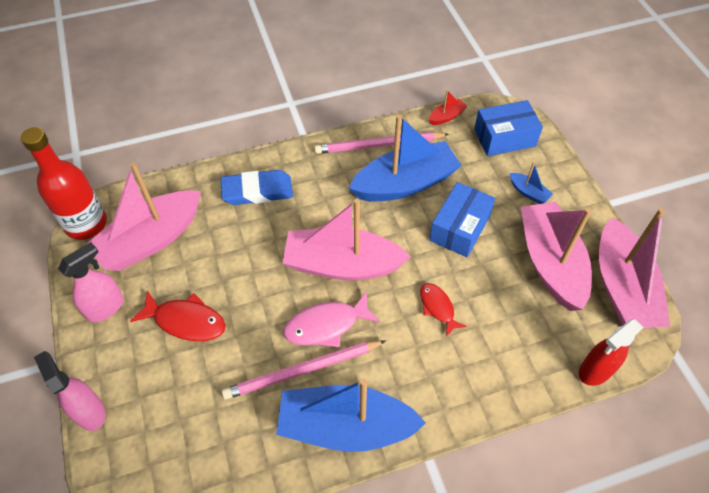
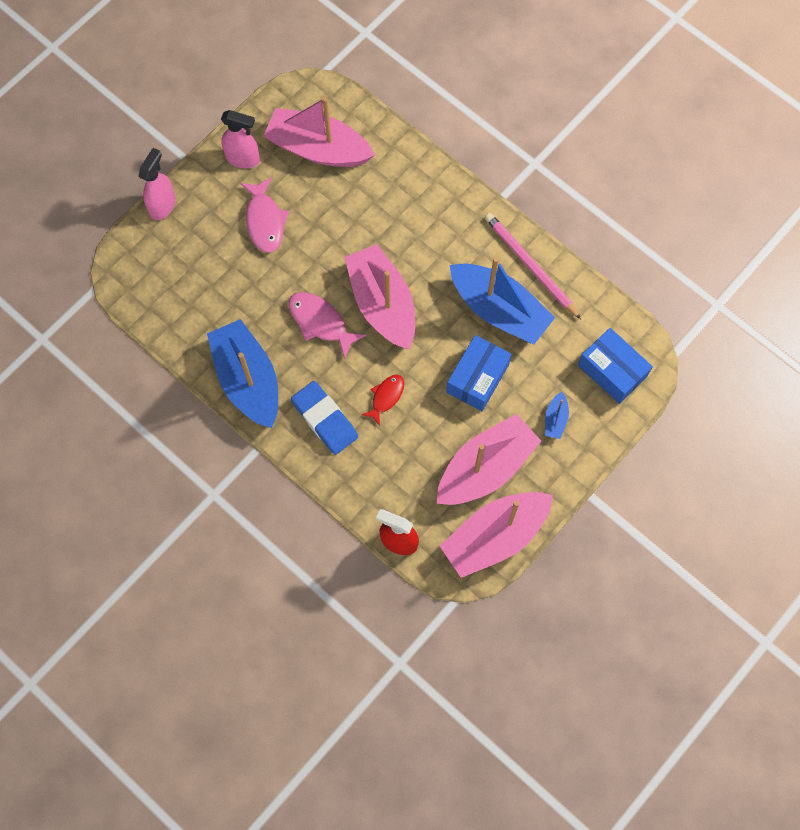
camera: 60 degrees right, 15 degrees up
red bottle [21,127,107,240] -> none
red fish [130,291,226,341] -> pink fish [240,177,289,253]
blue eraser [221,170,293,205] -> blue eraser moved to [291,381,358,455]
pink pencil [222,340,386,400] -> none
red boat [429,90,467,125] -> none
blue box [429,182,495,257] -> blue box turned 60 degrees counterclockwise [446,335,512,411]

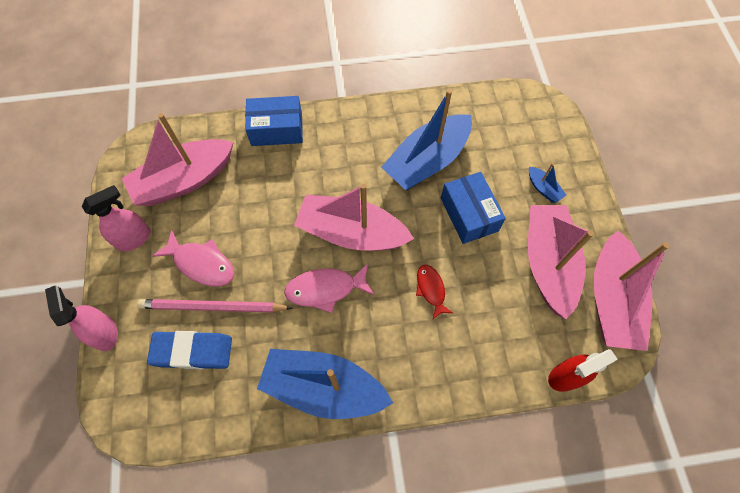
camera: 50 degrees left, 5 degrees down
blue eraser [291,381,358,455] -> blue eraser moved to [147,331,232,369]
blue boat [450,257,555,344] -> blue boat turned 150 degrees clockwise [381,89,472,190]
pink pencil [485,213,581,319] -> pink pencil moved to [137,299,292,313]
blue box [578,328,653,404] -> blue box moved to [245,96,303,146]

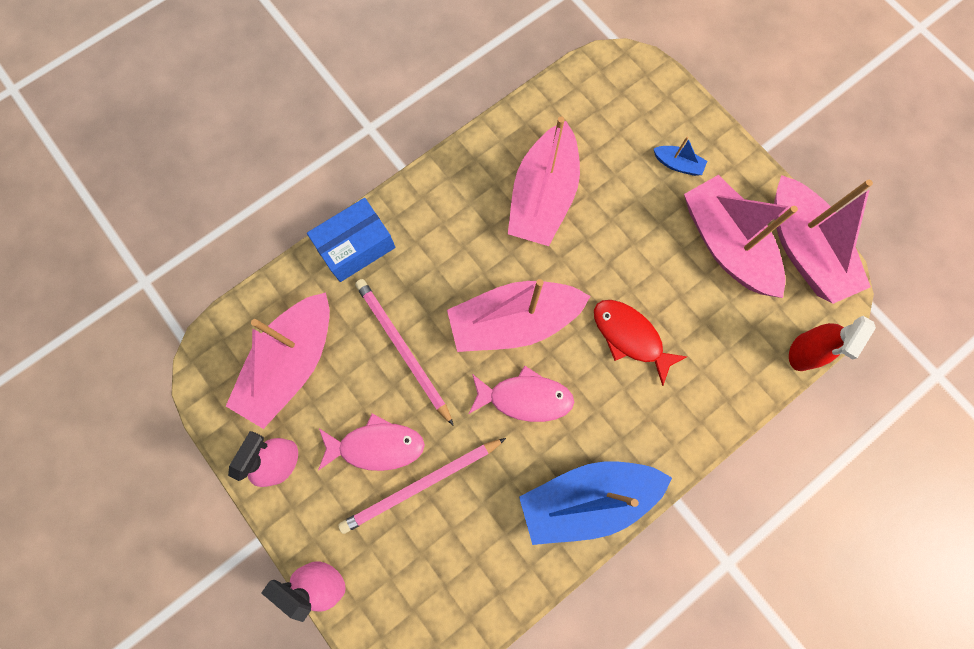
camera: 30 degrees left, 10 degrees up
blue eraser [147,331,232,369] -> none
pink fish [284,264,374,313] -> pink fish turned 135 degrees counterclockwise [469,365,574,422]
blue boat [381,89,472,190] -> pink boat [508,116,580,246]
red fish [416,265,453,320] -> red fish [594,300,688,386], size x1.55
blue box [441,172,506,244] -> none
none -> pink pencil [355,279,454,426]

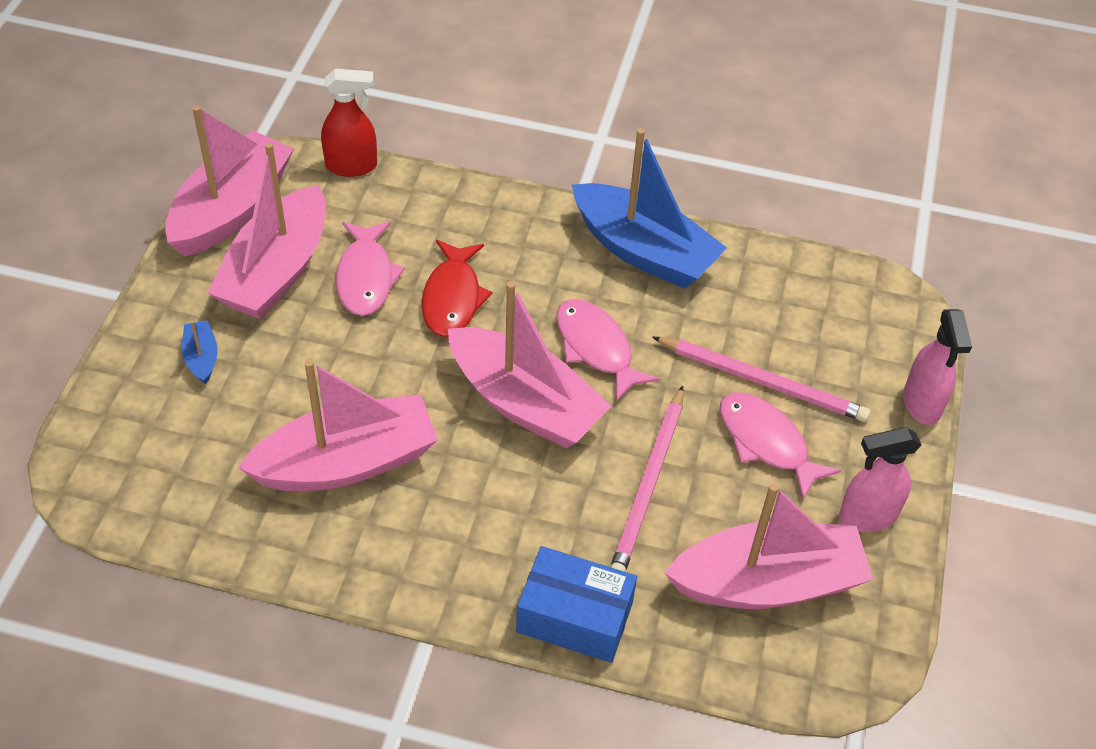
camera: 130 degrees left, 25 degrees down
none -> pink fish [336,222,405,316]

